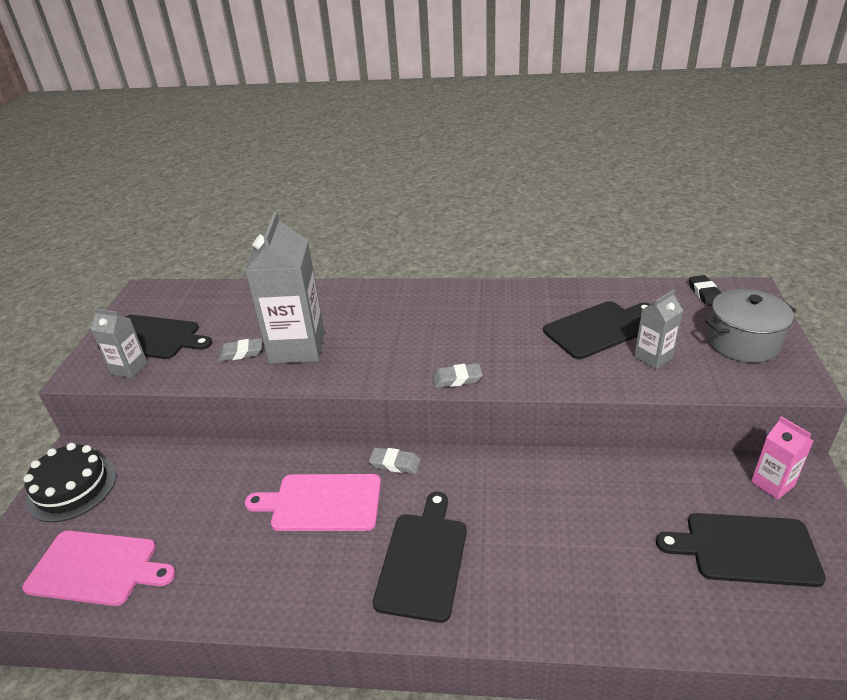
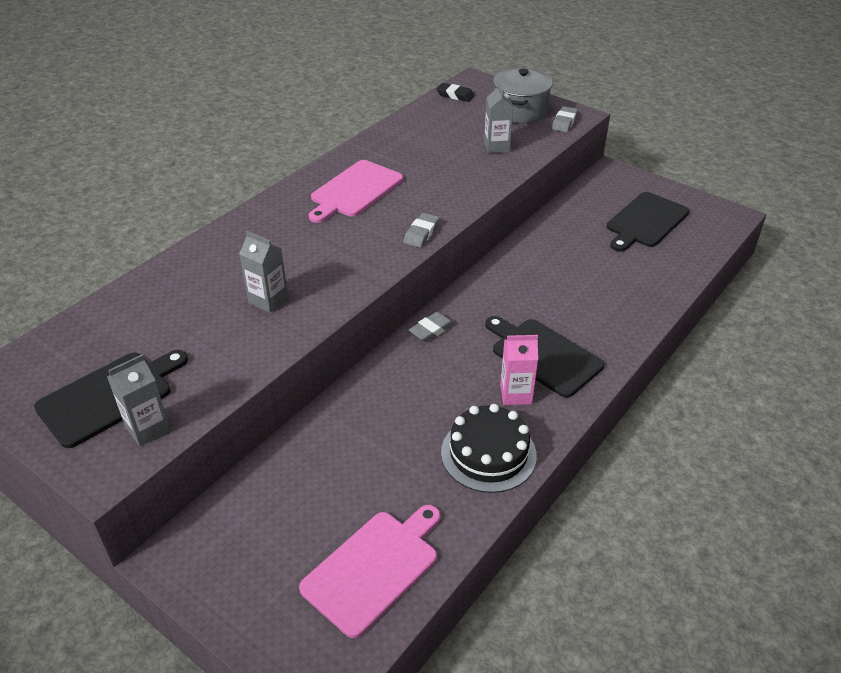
camera: 60 degrees left, 5 degrees up
black cake [23,443,116,522] -> black cake moved to [441,404,537,493]
grey eraser [218,338,262,362] -> grey eraser moved to [552,106,578,132]
grey carton [245,212,325,364] -> grey carton [239,231,288,313], size x0.51
pink cutting board [245,474,381,531] -> pink cutting board moved to [309,160,403,223]
black cutting board [543,301,650,359] -> none
pink carton [751,416,813,500] -> pink carton moved to [500,335,538,405]

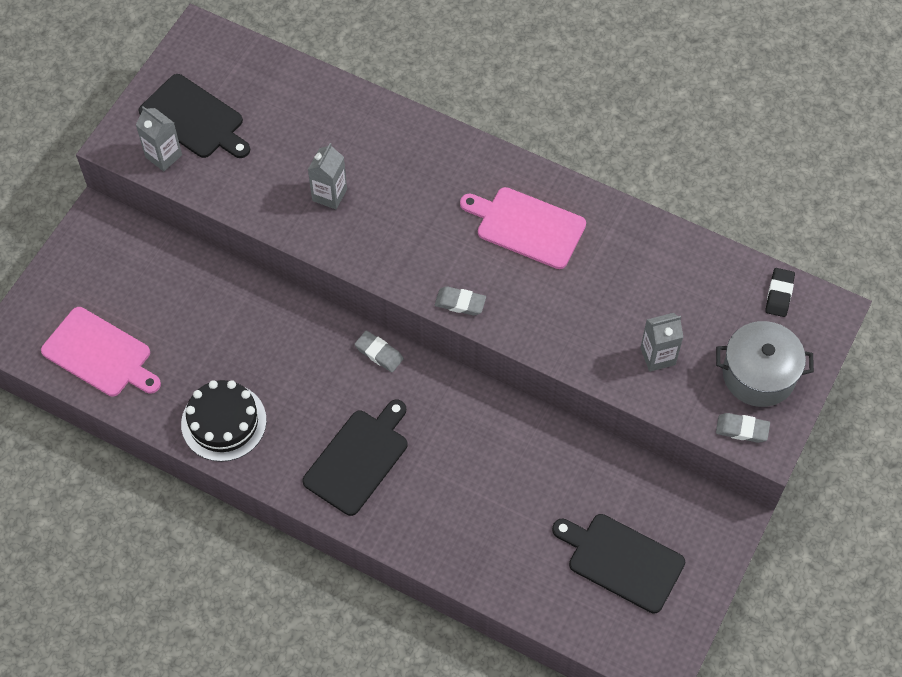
camera: 80 degrees right, 20 degrees up
pink carton [500,335,538,405] -> none

